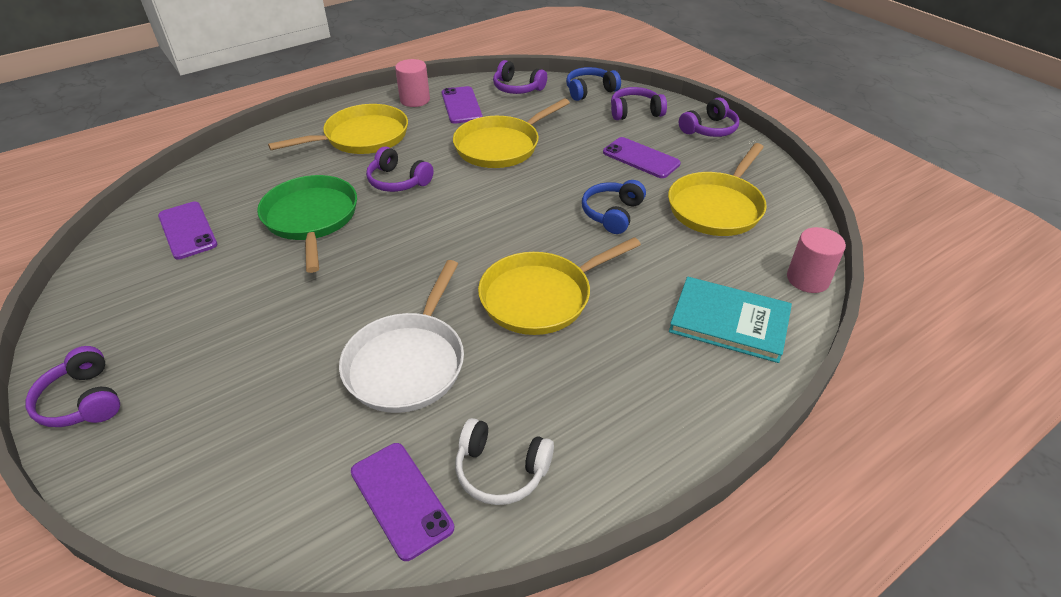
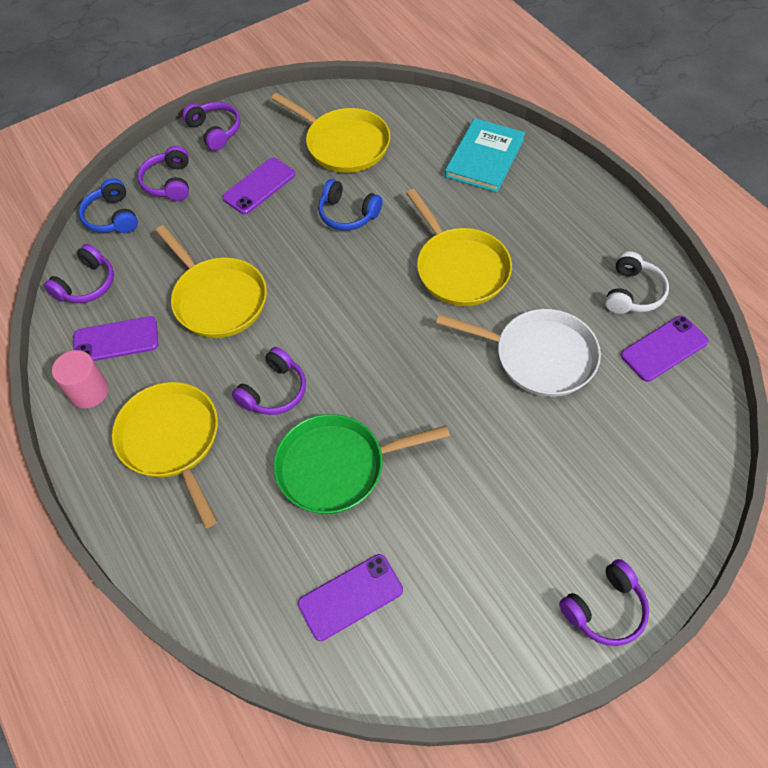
camera: 85 degrees left, 15 degrees up
pink cylinder [787,227,846,293] -> none

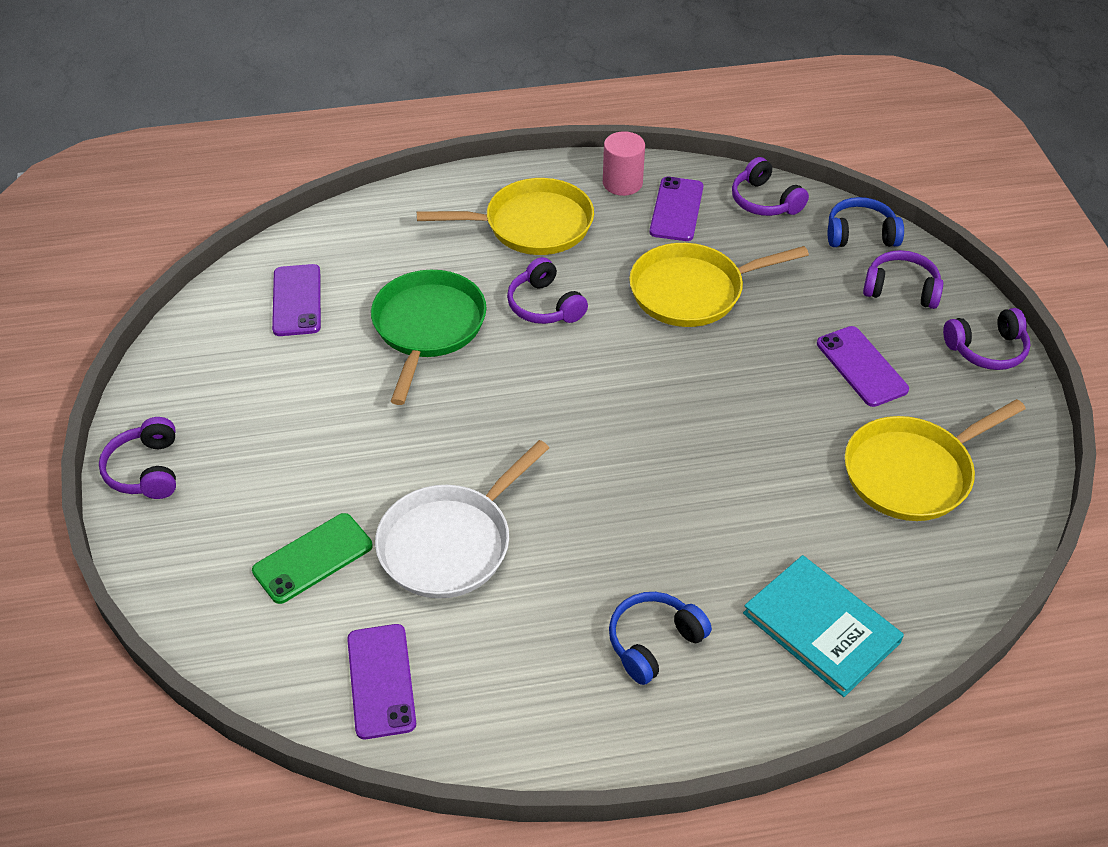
camera: 110 degrees right, 10 degrees down
blue headphones [318,179,382,231] -> blue headphones moved to [609,592,712,685]
yellow pan [406,189,512,306] -> none
white headphones [605,251,669,314] -> none
none -> green phone [252,513,373,604]

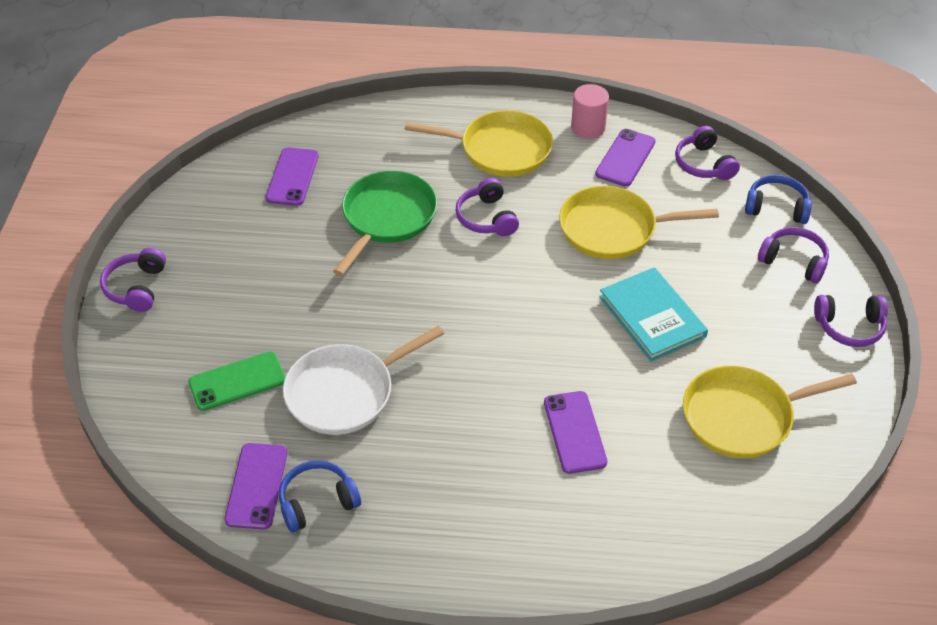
camera: 15 degrees right, 0 degrees up
blue headphones [609,592,712,685] -> blue headphones moved to [279,460,361,532]
turquoise book [743,555,904,697] -> turquoise book moved to [599,267,708,361]
purple phone [817,326,909,407] -> purple phone moved to [544,391,607,474]

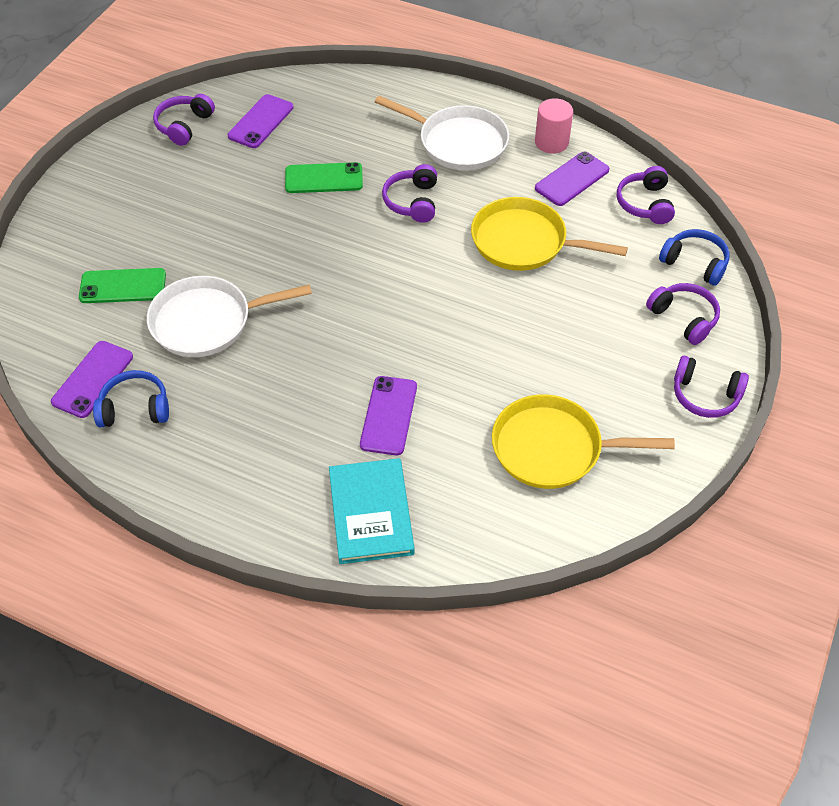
camera: 20 degrees right, 5 degrees up
purple headphones [100,248,166,312] -> purple headphones moved to [153,94,215,146]
green pan [333,171,437,276] -> green phone [285,162,363,193]
yellow pan [405,110,553,177] -> white pan [375,96,509,171]
turquoise book [599,267,708,361] -> turquoise book moved to [329,458,415,564]

